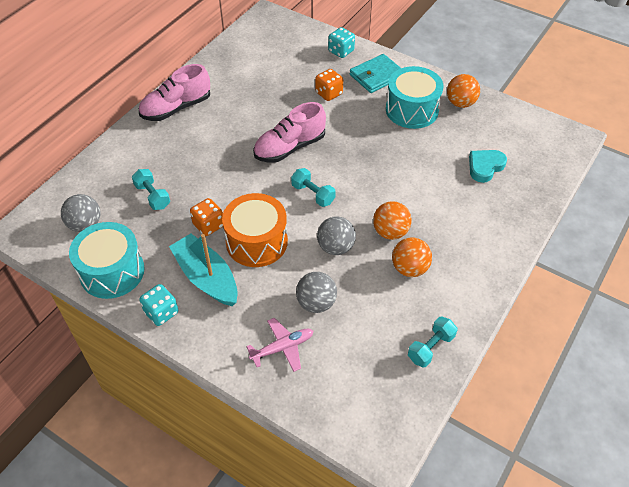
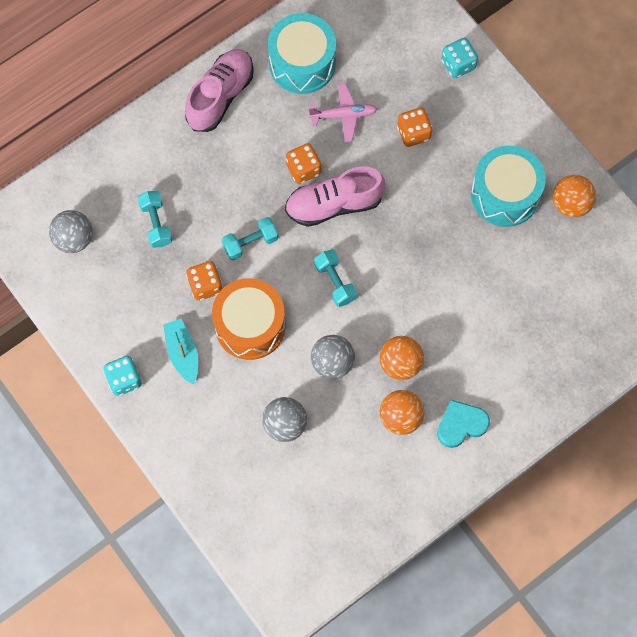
camera: 20 degrees right, 20 degrees up
turquoise drum [69,222,145,299] -> turquoise drum moved to [268,13,336,94]
pink shoe [139,64,210,121] -> pink shoe turned 135 degrees clockwise [185,49,254,132]
turquoise boat [169,234,238,306] -> turquoise boat [163,319,198,385], size x0.64
pink plane [247,318,313,372] -> pink plane moved to [309,84,377,142]
turquoise wallet [350,54,401,93] -> none
turquoise dumbbell [408,317,457,367] -> turquoise dumbbell moved to [222,217,279,260]
turquoise heart [469,150,507,183] -> turquoise heart moved to [437,400,490,448]
none -> orange dice [286,143,321,184]

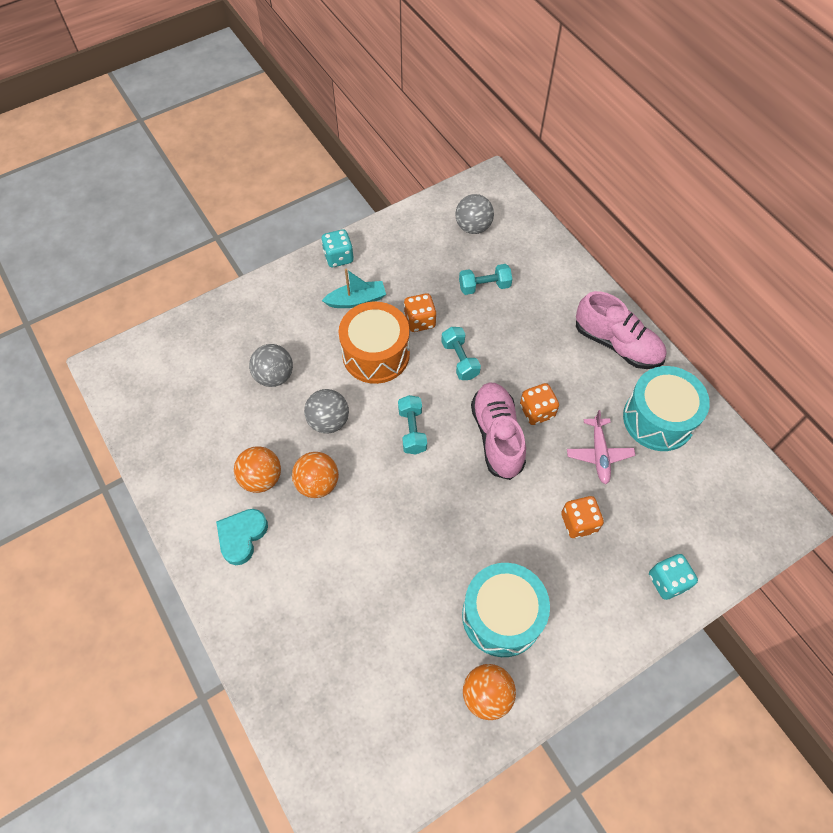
camera: 95 degrees right, 10 degrees down
turquoise dumbbell [314,250,357,307] -> turquoise dumbbell turned 75 degrees counterclockwise [398,395,427,454]
turquoise heart [437,400,490,448] -> turquoise heart turned 135 degrees counterclockwise [216,509,268,565]

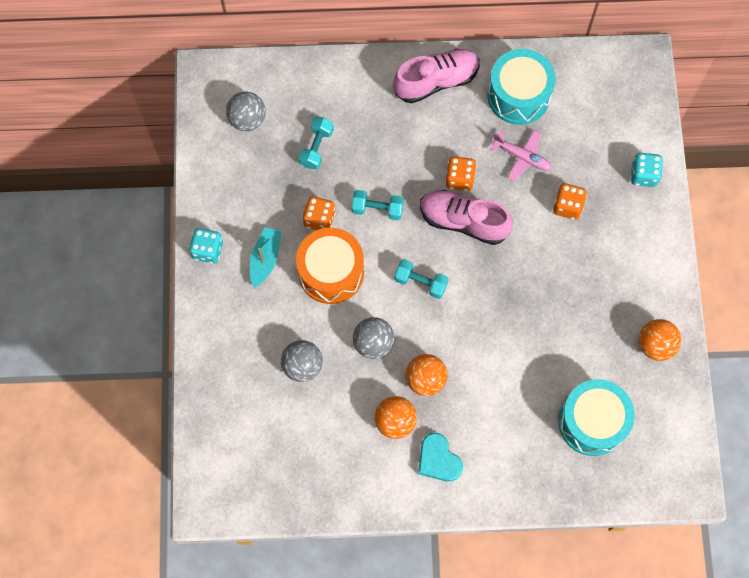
camera: 60 degrees left, 10 degrees up
turquoise drum [462,563,550,657] -> turquoise drum moved to [558,379,635,456]

